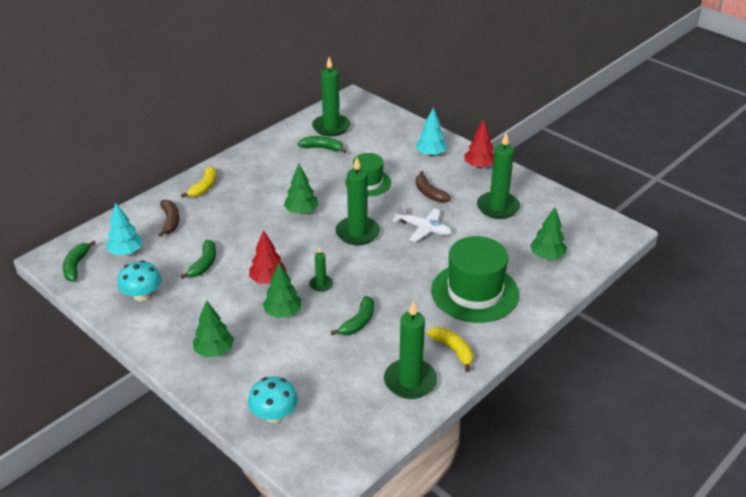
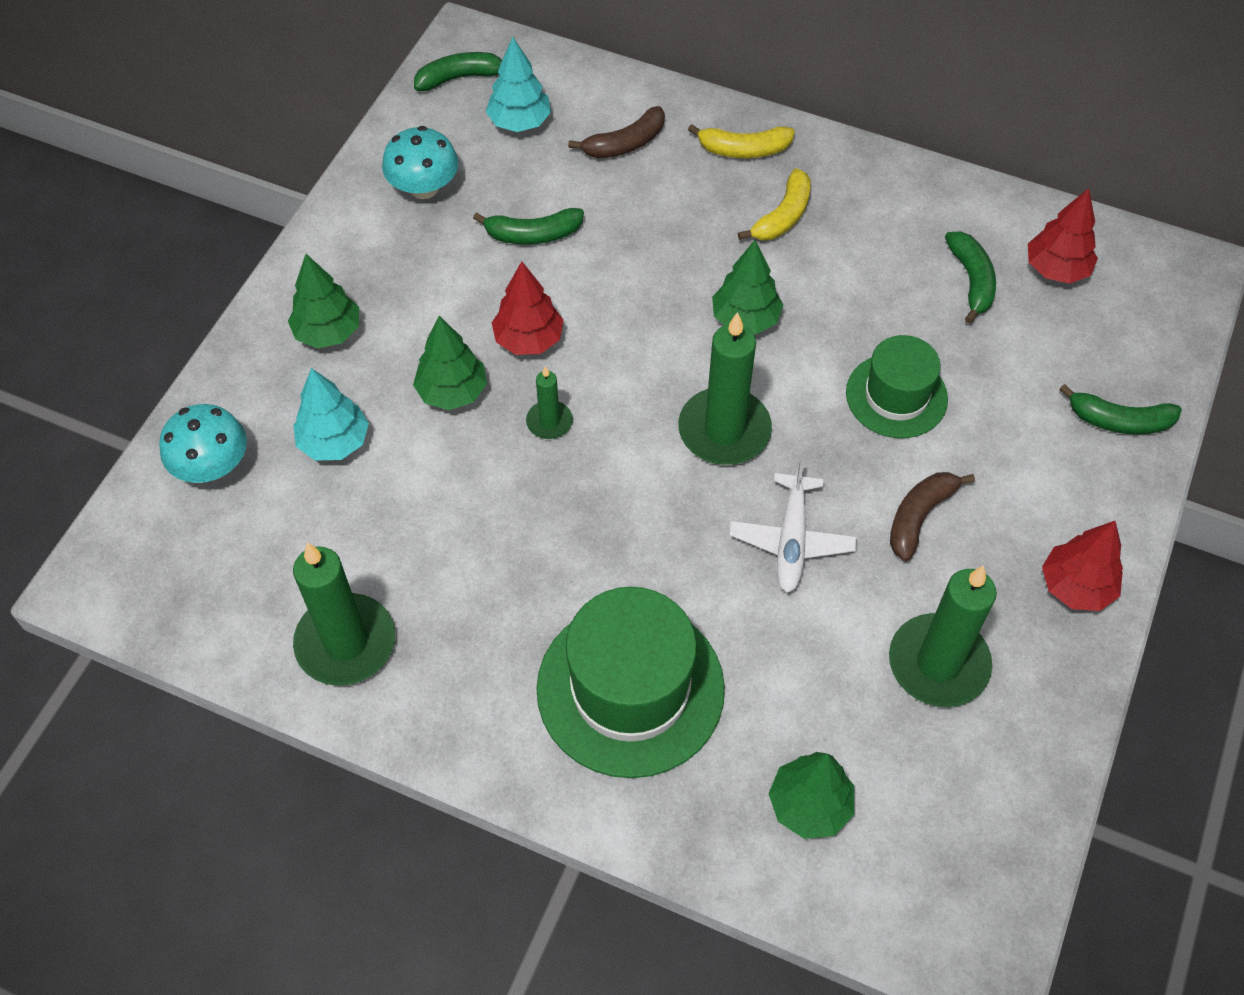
camera: 70 degrees right, 20 degrees up
green candle [312,57,351,137] -> red tree [1028,188,1098,284]
green banana [331,296,374,335] -> green banana moved to [1059,384,1182,435]
turquoise tree [416,108,447,156] -> turquoise tree moved to [293,368,369,461]
yellow banana [427,327,473,372] -> yellow banana moved to [738,168,811,240]

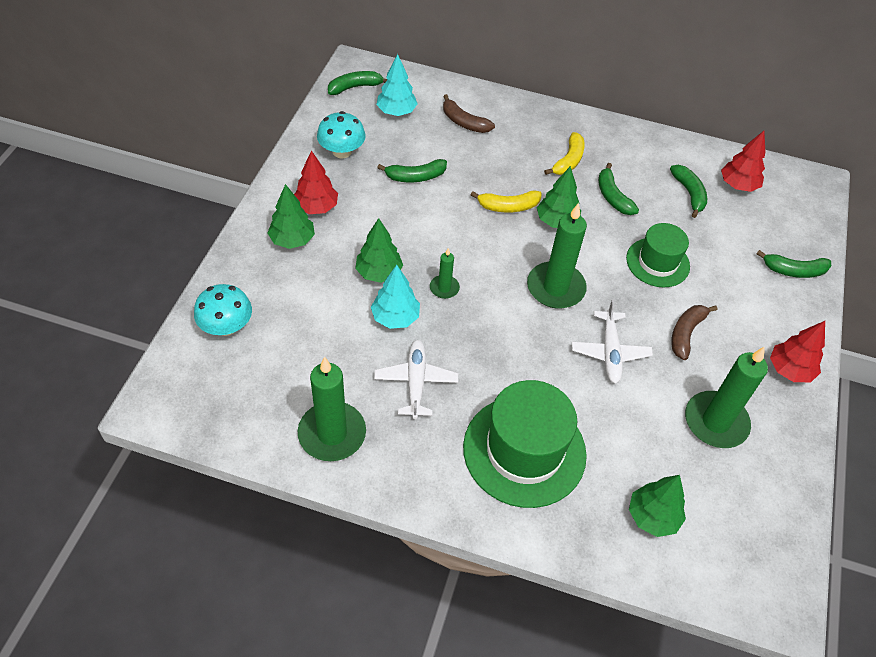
camera: 10 degrees left, 5 degrees down
turquoise tree [293,368,369,461] -> turquoise tree moved to [371,265,420,329]
red tree [492,261,564,355] -> red tree moved to [294,150,338,214]
brown banana [568,106,665,158] -> brown banana turned 75 degrees clockwise [443,94,495,133]
yellow banana [688,124,795,158] -> yellow banana moved to [471,190,542,213]
none -> white plane [374,340,458,419]
none -> green banana [598,163,639,215]

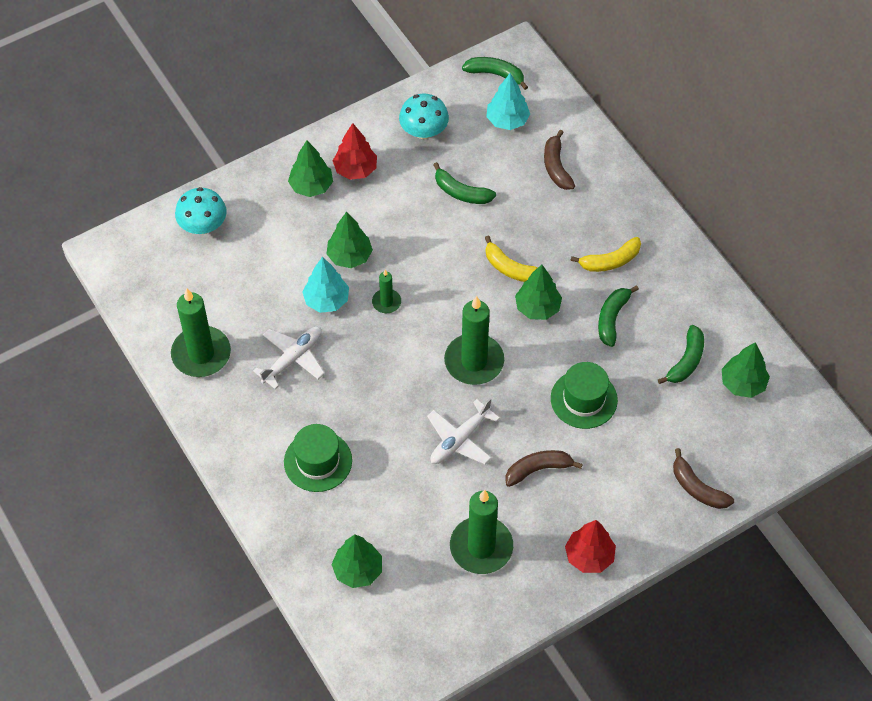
camera: 45 degrees right, 5 degrees up
green hat [463,380,587,508] -> green hat [284,424,352,492], size x0.61
red tree [721,131,766,192] -> green tree [722,342,770,398]
green banana [756,250,831,278] -> brown banana [673,448,734,509]

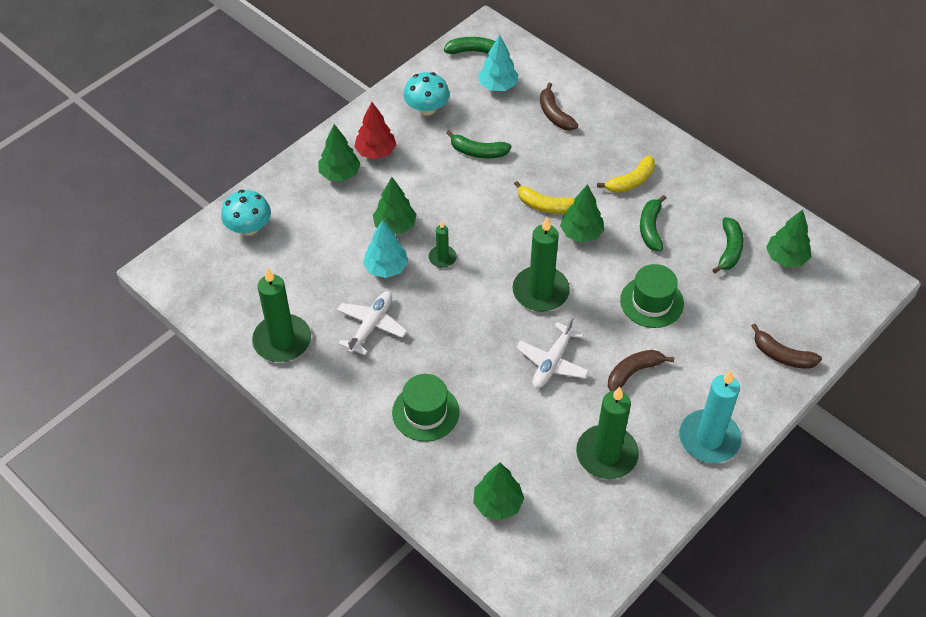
camera: 15 degrees left, 5 degrees down
red tree [565,520,616,573] -> turquoise candle [679,370,741,463]

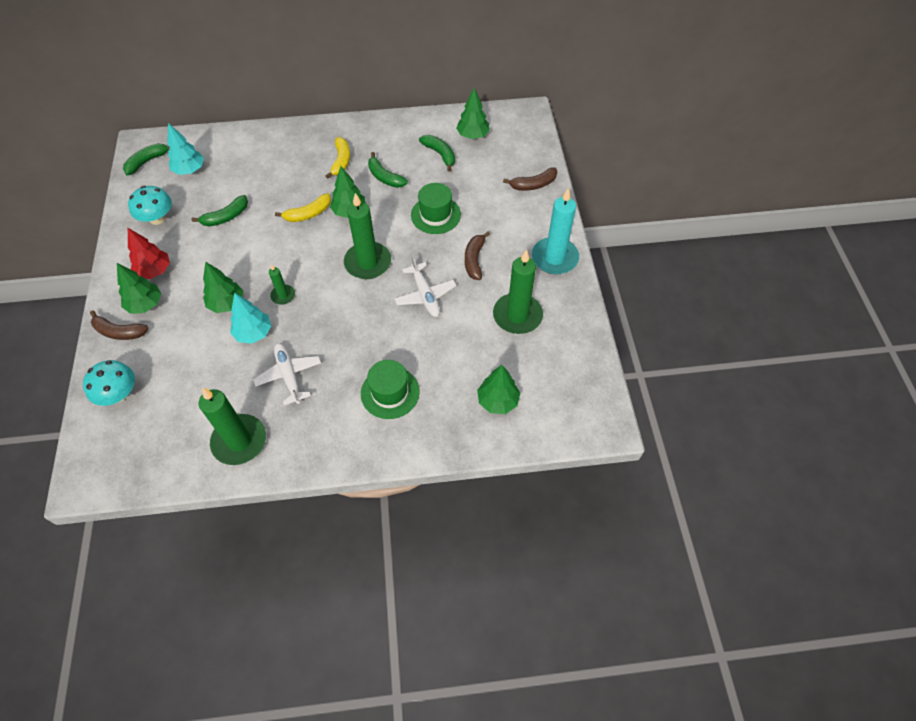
camera: 50 degrees left, 5 degrees up
brown banana [540,83,578,131] -> brown banana moved to [90,310,149,340]

